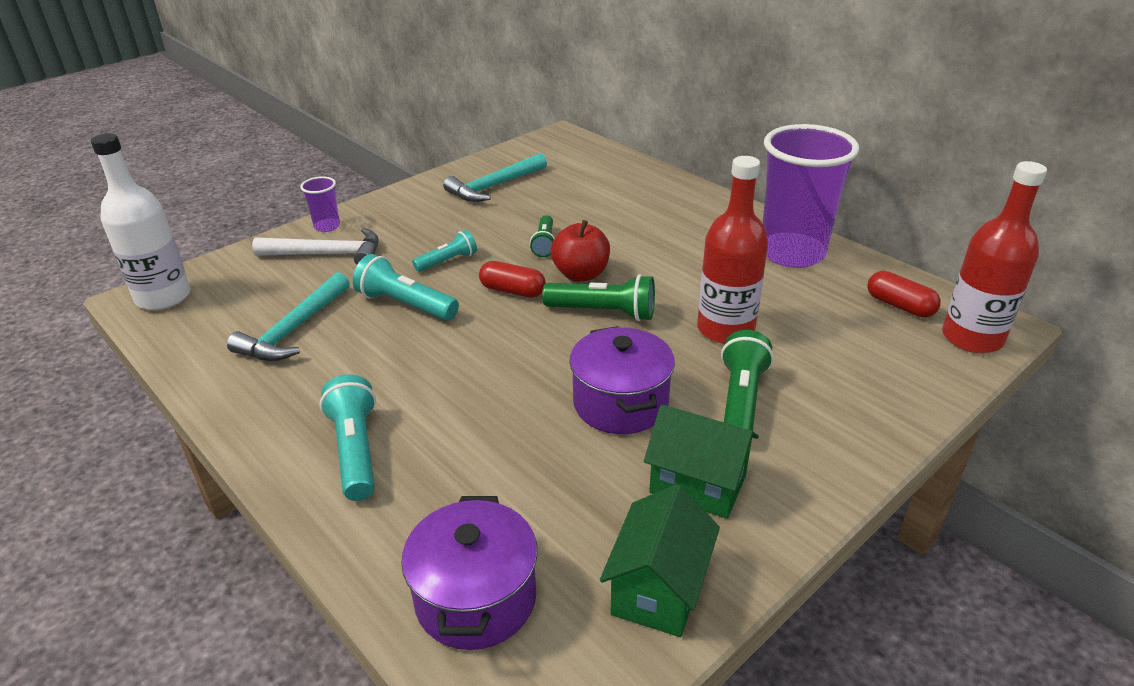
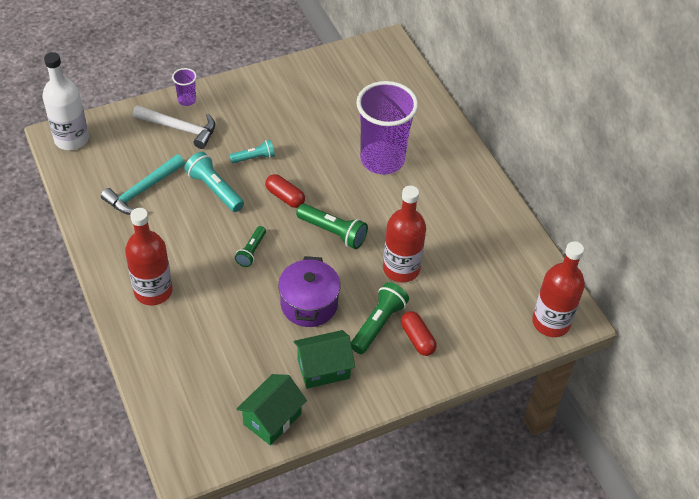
camera: 15 degrees right, 15 degrees up
turquoise flashlight [320,374,376,501] -> red bottle [125,208,173,305]
purple pot [401,496,538,650] -> none
turquoise hammer [443,153,547,202] -> none
green flashlight [530,215,555,257] -> green flashlight moved to [235,226,266,267]
red apple [551,220,610,281] -> none
green house [644,405,759,519] -> green house turned 60 degrees counterclockwise [294,330,355,389]
purple cup [763,124,859,268] -> purple cup moved to [356,81,418,175]
red capsule [867,271,941,317] -> red capsule moved to [401,311,437,356]

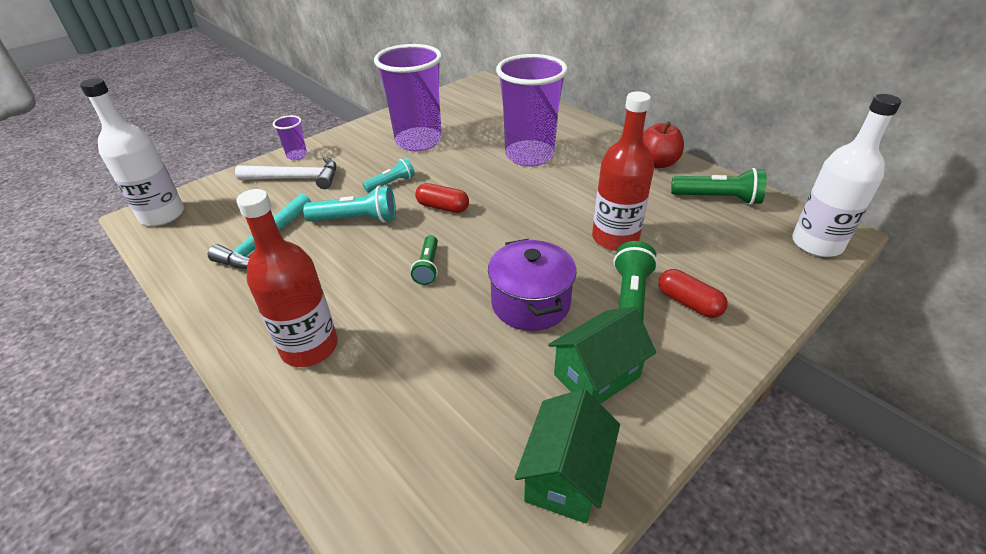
camera: 15 degrees left, 10 degrees down
turquoise flashlight [185,152,244,212] -> turquoise flashlight turned 150 degrees clockwise [303,186,396,223]
green flashlight [296,204,368,249] -> green flashlight moved to [671,168,767,205]
red bottle [532,241,585,337] -> white bottle [792,94,901,257]
none -> purple cup [374,44,442,151]
none -> red apple [643,122,684,168]

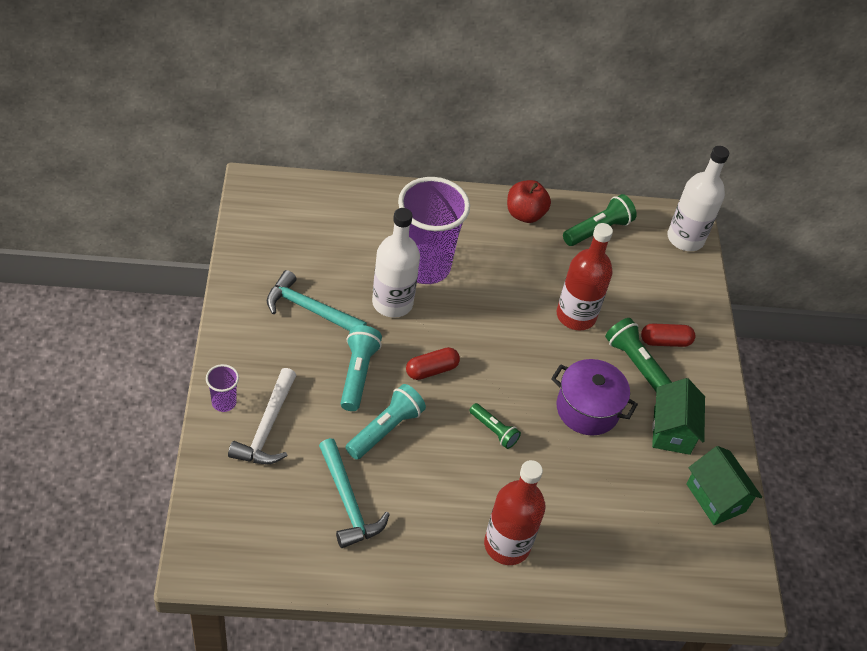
camera: 55 degrees left, 10 degrees up
white bottle [80,78,184,226] -> white bottle moved to [372,208,420,318]
white hammer [235,157,336,189] -> white hammer turned 150 degrees clockwise [228,368,296,464]
turquoise flashlight [362,158,415,192] -> turquoise flashlight [340,325,382,411], size x1.56
purple cup [374,44,442,151] -> turquoise hammer [267,270,367,331]

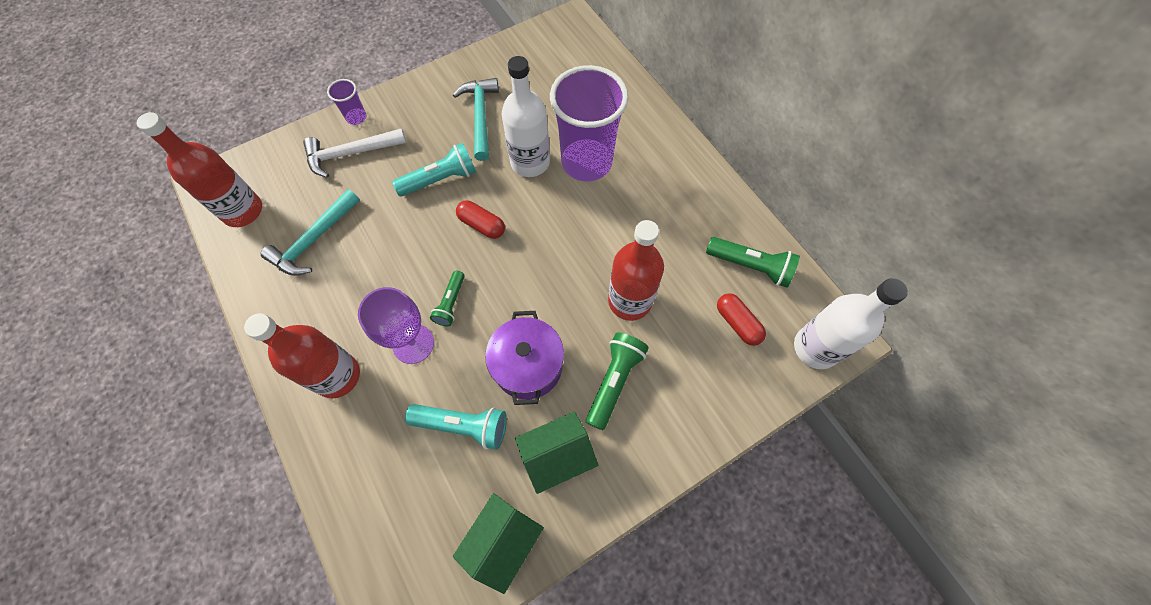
camera: 65 degrees right, 15 degrees up
turquoise flashlight [346,384,426,460] -> turquoise flashlight moved to [405,404,507,450]
red apple [507,180,551,223] -> none
red capsule [641,323,695,347] -> red capsule moved to [717,293,766,346]
none -> red bottle [136,112,262,227]
none -> purple goblet [358,287,434,364]

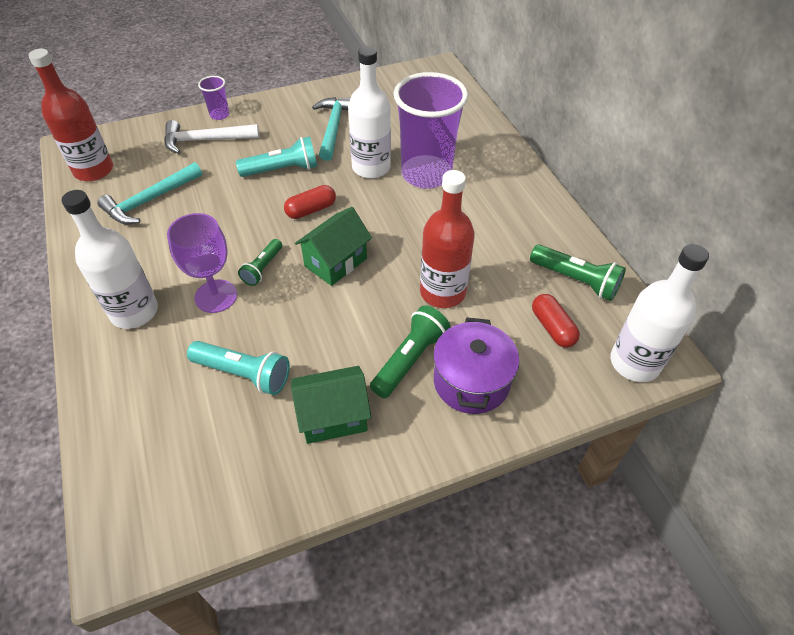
camera: 10 degrees right, 15 degrees down
red bottle [244,313,360,398] -> white bottle [61,190,158,329]
green house [453,493,544,594] -> green house moved to [295,207,372,286]
red capsule [456,200,505,239] -> red capsule turned 75 degrees counterclockwise [284,185,336,219]
purple pot [485,311,564,405] -> purple pot moved to [433,317,519,414]

